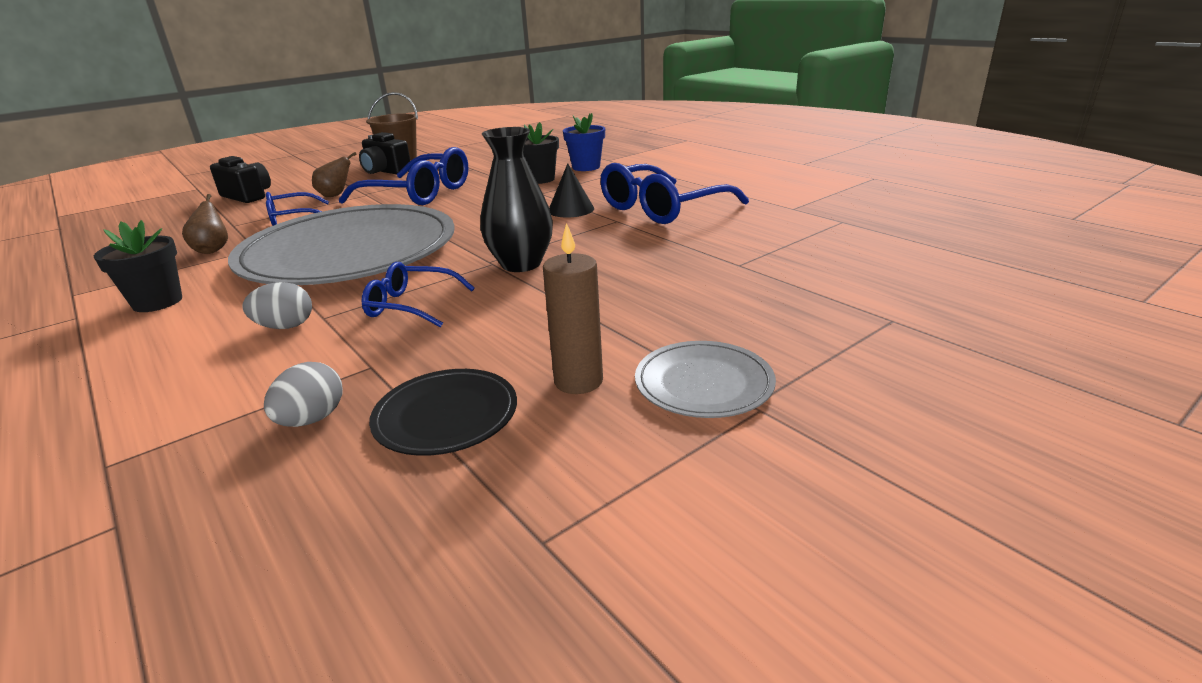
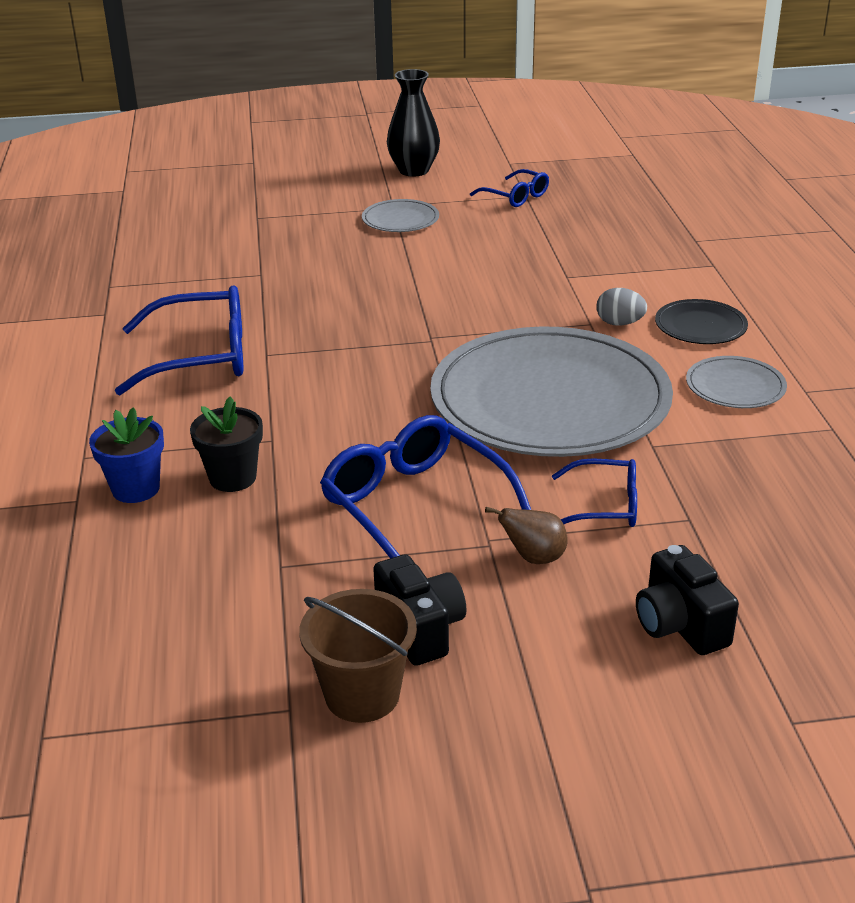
camera: 150 degrees left, 5 degrees up
black flower pot [94,220,182,312] -> grey plate [686,356,787,408]
brown pear [182,194,228,254] -> none
grey egg [264,362,343,427] -> none
blue glasses [361,262,475,327] -> blue glasses moved to [470,169,549,207]
black plate [369,369,517,456] -> black plate moved to [655,299,748,344]
black vase [480,127,553,272] -> black vase moved to [387,69,440,176]
brown candle [543,223,603,394] -> none
black cone [549,163,594,218] -> none

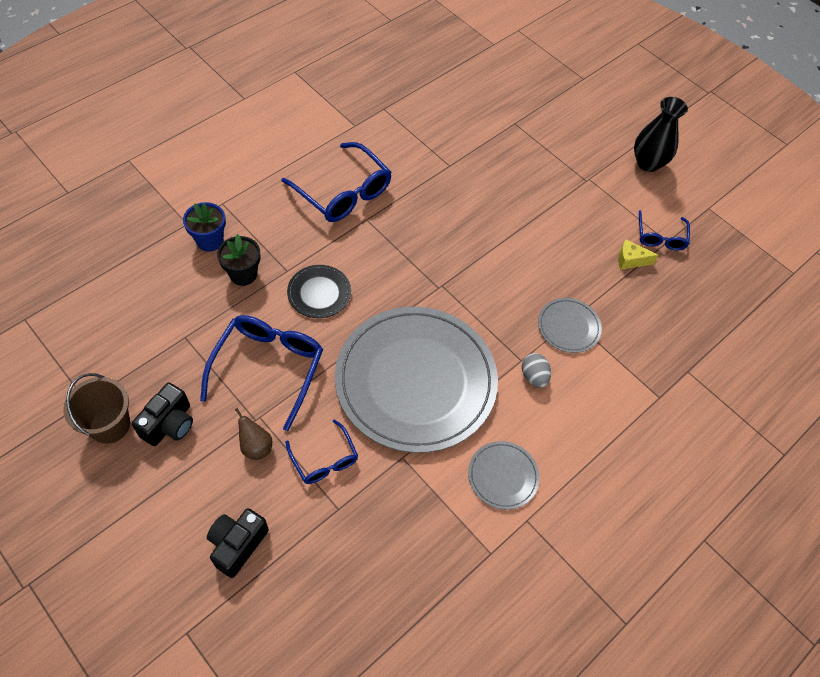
camera: 50 degrees right, 25 degrees up
grey plate [362,199,439,232] -> grey plate moved to [538,298,602,353]
black plate [655,299,748,344] -> black plate moved to [287,265,351,318]
none -> yellow cheese [618,239,659,270]

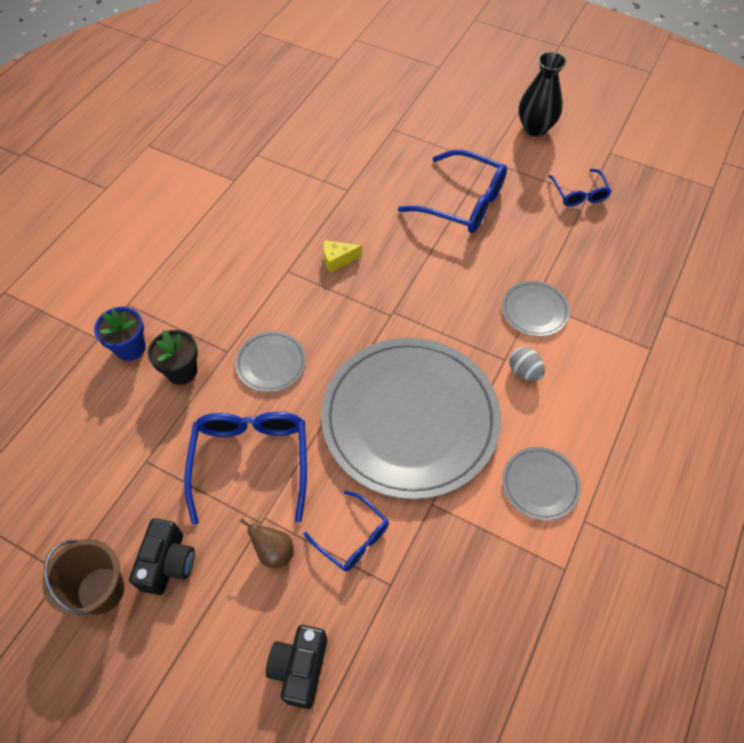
camera: 15 degrees left, 0 degrees up
blue glasses [281,142,392,222] -> blue glasses moved to [398,150,507,233]
black plate [287,265,351,318] -> grey plate [235,331,306,392]
yellow cheese [618,239,659,270] -> yellow cheese moved to [323,240,362,273]

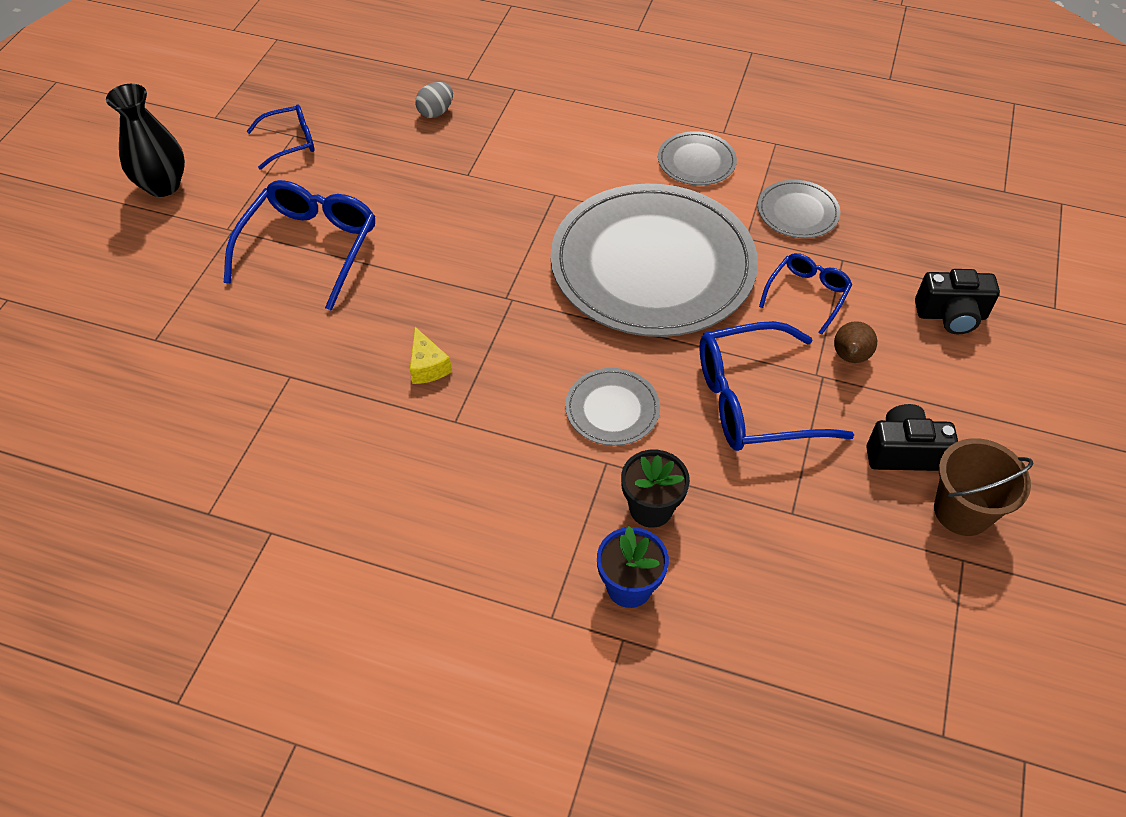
camera: 100 degrees left, 5 degrees down
grey plate [502,281,570,336] -> grey plate moved to [758,180,841,238]
grey egg [509,347,545,381] -> grey egg moved to [415,82,453,118]

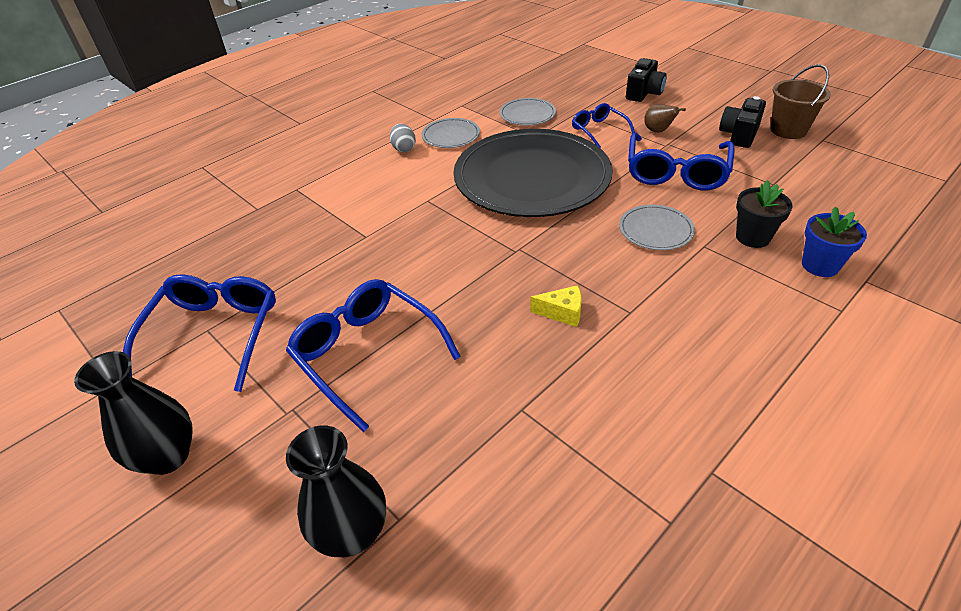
camera: 60 degrees left, 10 degrees down
blue glasses [247,105,315,170] -> blue glasses [123,274,276,392], size x1.77
grey egg [415,82,453,118] -> grey egg moved to [390,124,416,152]
grey plate [550,184,758,337] -> black plate [454,129,613,217]
none -> black vase [286,425,386,557]

